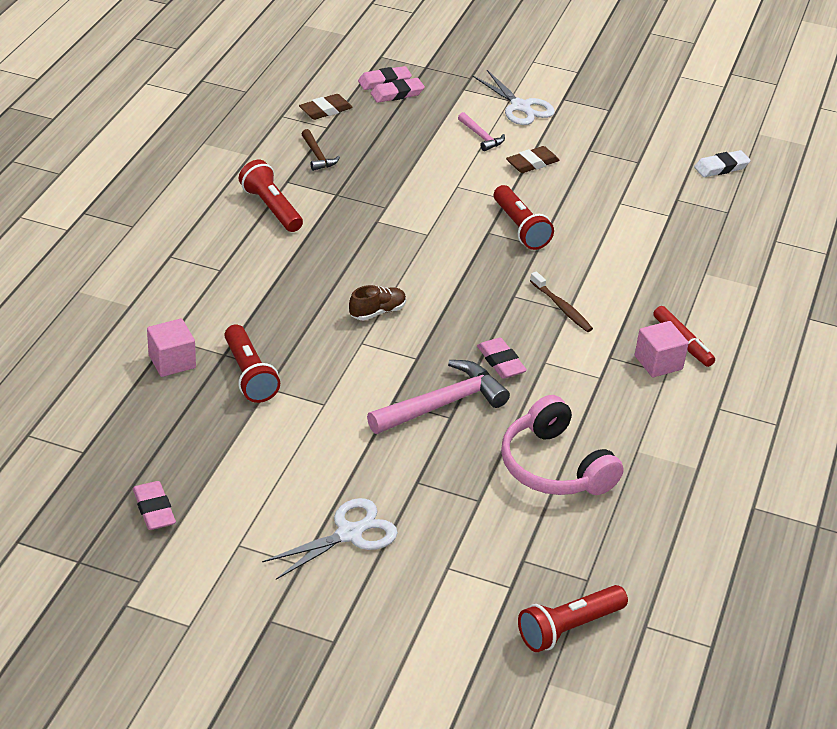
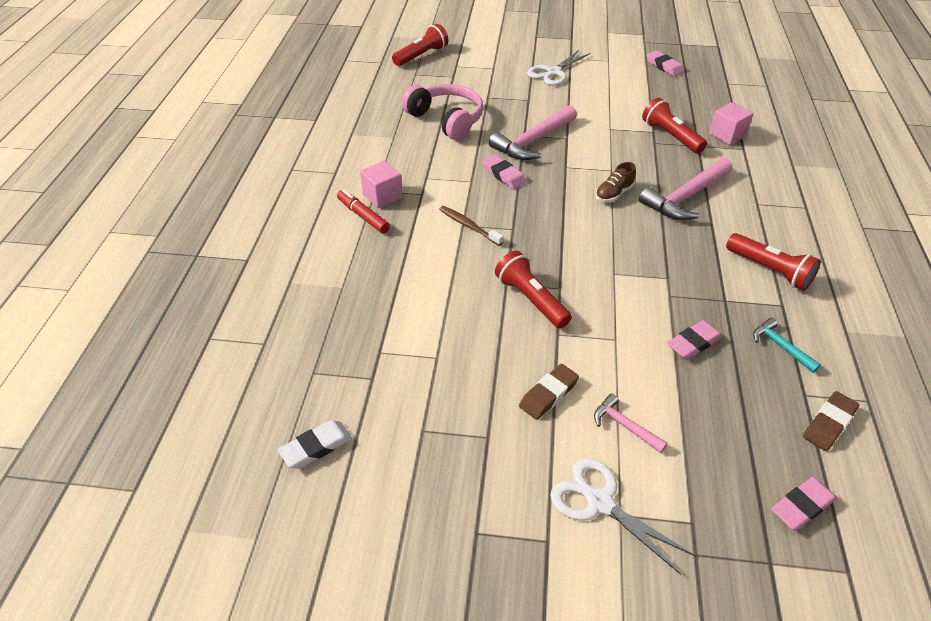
camera: 170 degrees right, 5 degrees up
brown hammer [301,129,340,171] -> turquoise hammer [753,318,821,373]
pink eraser [370,78,425,103] -> pink eraser moved to [667,320,723,360]
none -> pink hammer [639,158,732,220]

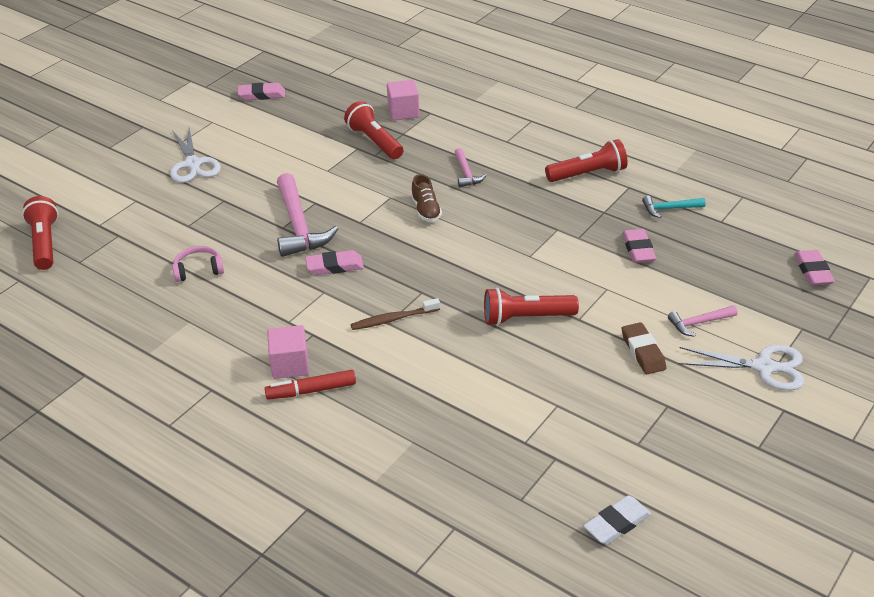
camera: 60 degrees left, 5 degrees down
white eraser [278,420,352,469] -> white eraser turned 60 degrees clockwise [583,496,651,545]
pink headphones [402,84,484,140] -> pink headphones [172,246,224,282], size x0.51
white scissors [550,458,695,575] -> white scissors turned 150 degrees counterclockwise [679,345,804,391]
pink hammer [639,158,732,220] -> pink hammer [455,148,487,187], size x0.52
red flashlight [642,98,707,153] -> red flashlight turned 60 degrees clockwise [344,101,404,159]
brown eraser [803,391,859,451] -> none

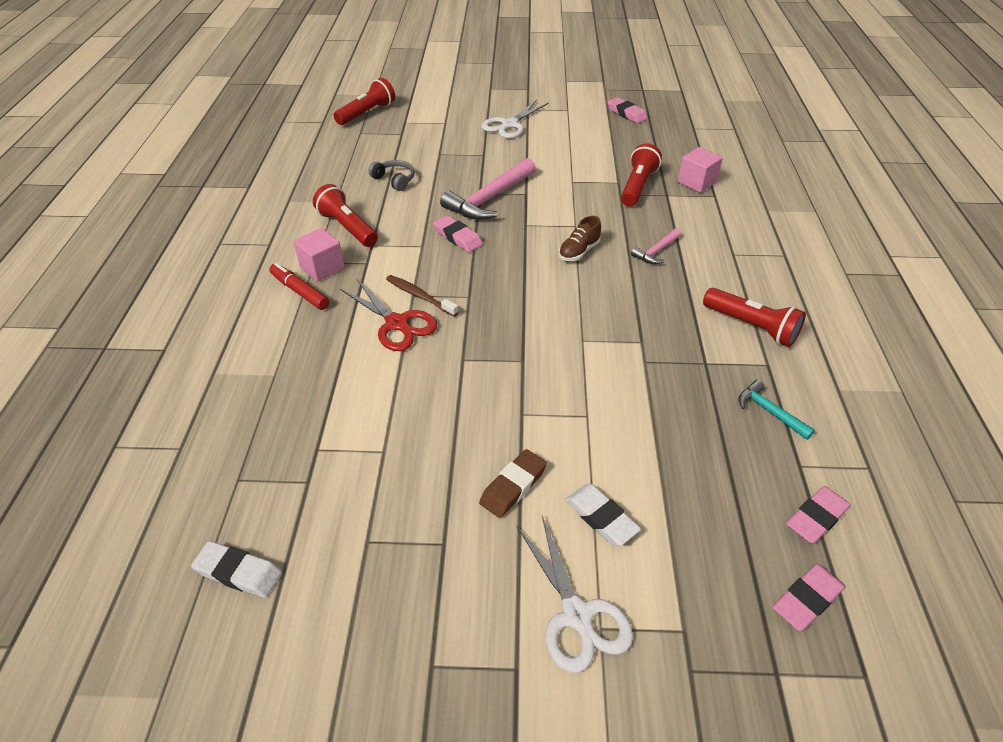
camera: 55 degrees right, 5 degrees up
pink headphones [172,246,224,282] -> grey headphones [368,160,415,191]
red flashlight [484,288,579,326] -> red flashlight moved to [313,184,378,247]
pink eraser [622,229,656,263] -> pink eraser moved to [786,486,851,544]
pink hammer [668,305,737,337] -> white eraser [565,484,641,546]
none -> red scissors [340,279,437,351]

